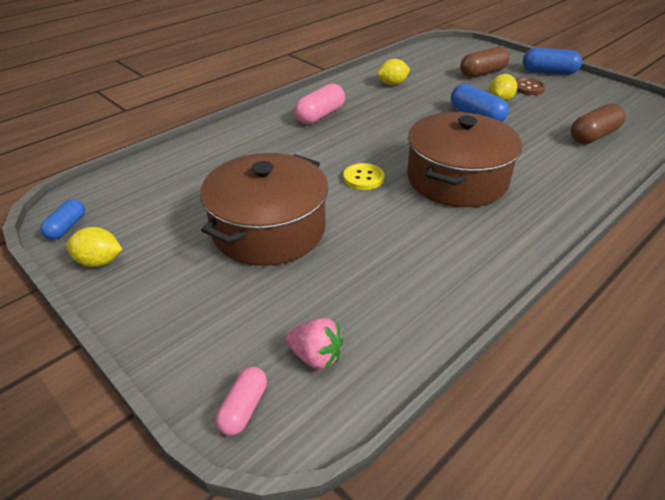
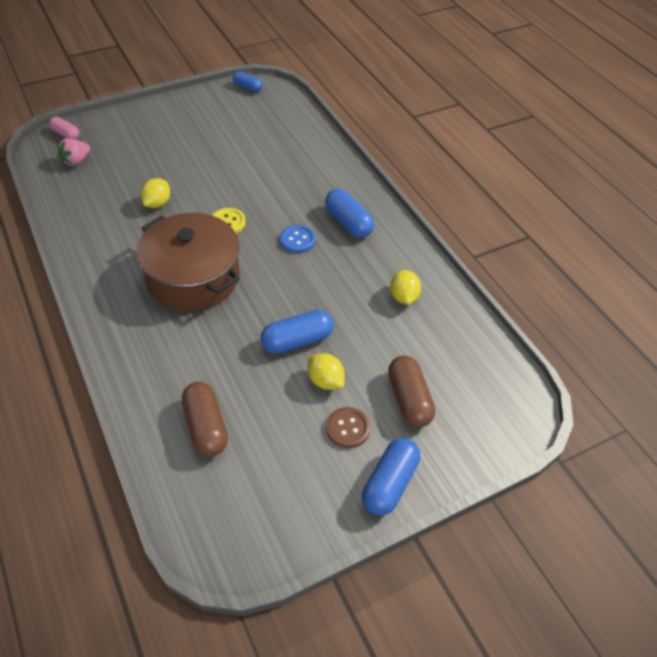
camera: 105 degrees right, 10 degrees up
yellow lemon [66,227,122,267] -> yellow lemon moved to [140,178,170,208]
brown pot [200,153,328,266] -> none
pink capsule [294,83,345,125] -> blue capsule [325,189,374,238]
none -> blue button [280,225,316,253]

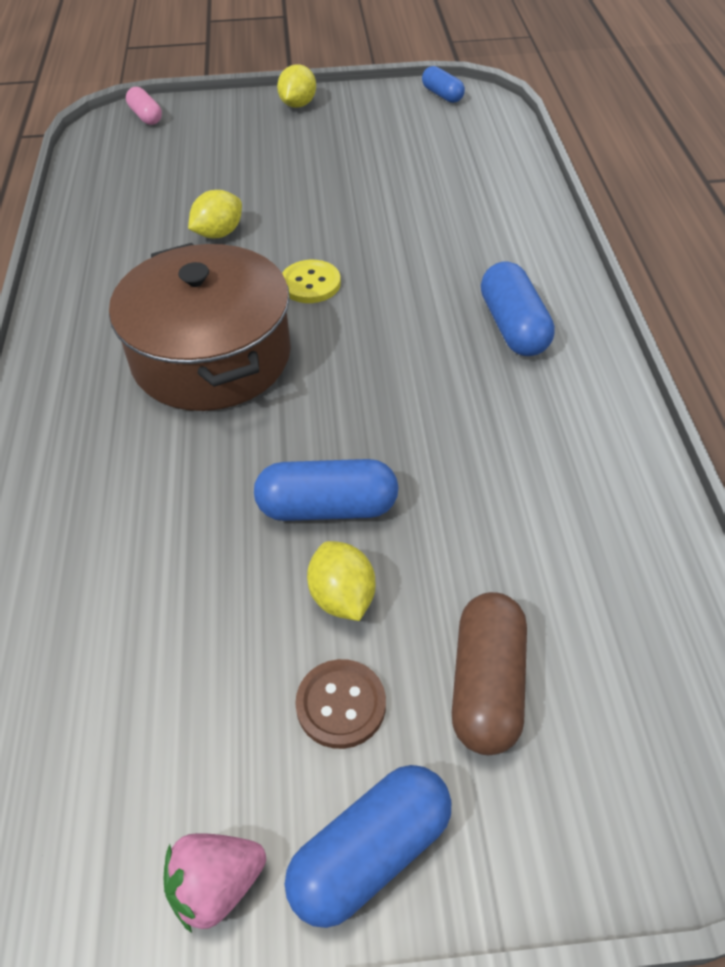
camera: 25 degrees right, 0 degrees up
pink strawberry [57,138,90,166] -> pink strawberry moved to [164,833,266,933]
brown capsule [182,382,228,457] -> none
blue button [280,225,316,253] -> none
yellow lemon [390,270,421,305] -> yellow lemon moved to [277,64,316,108]

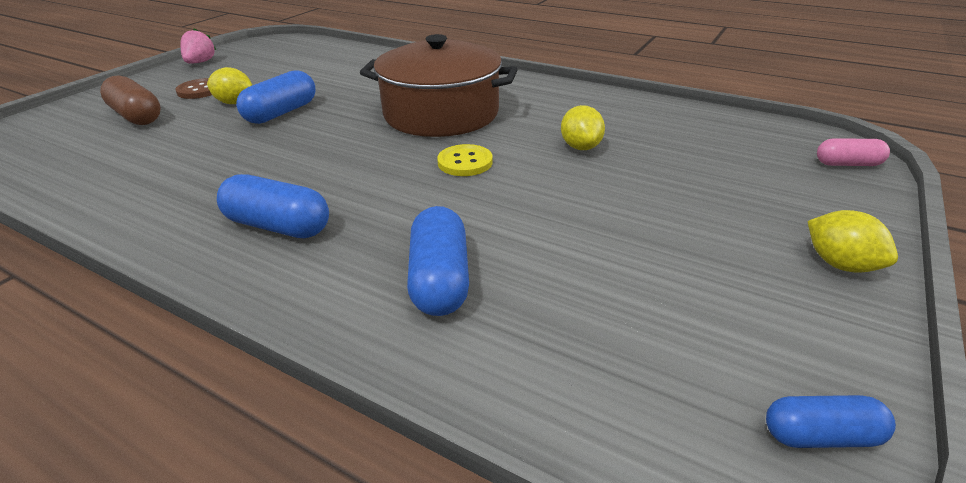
camera: 125 degrees right, 15 degrees down
blue capsule [285,765,451,928] -> blue capsule moved to [407,206,469,316]

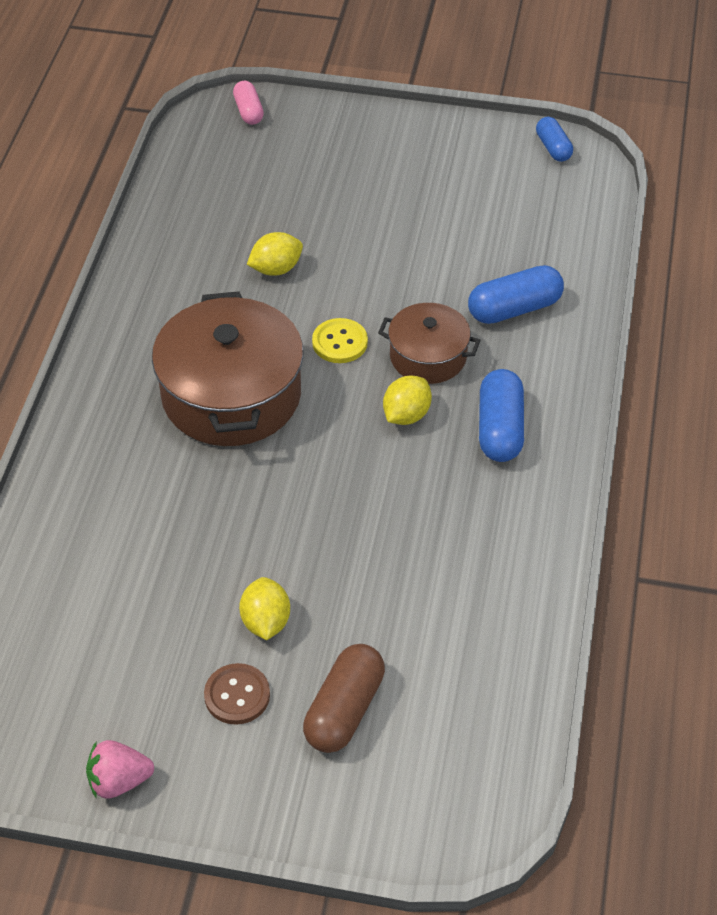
camera: 110 degrees left, 15 degrees up
blue capsule [236,70,315,124] -> none
yellow lemon [807,210,898,273] -> yellow lemon moved to [383,375,432,425]
none -> brown pot [378,303,481,384]

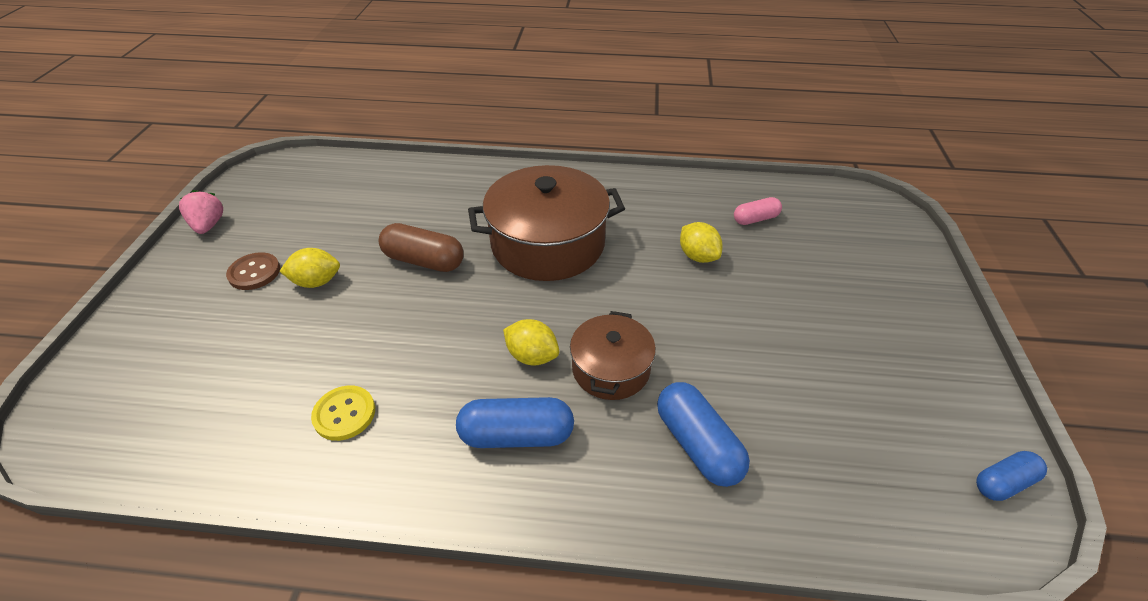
camera: 85 degrees right, 5 degrees down
pink capsule [233,81,264,125] -> pink capsule moved to [734,197,782,225]
brown capsule [303,644,385,753] -> brown capsule moved to [379,223,464,272]
yellow button [312,318,368,363] -> yellow button moved to [311,385,375,441]

